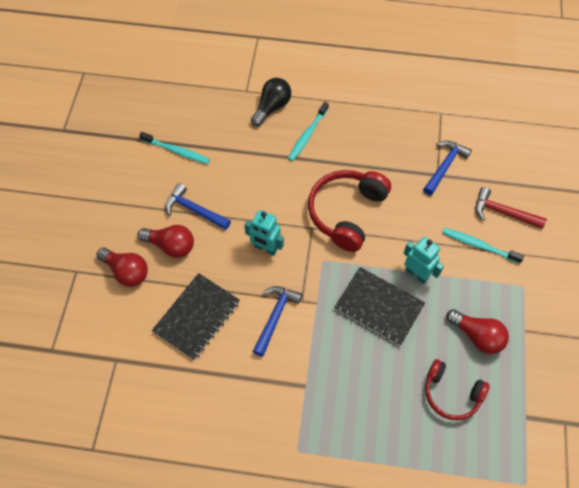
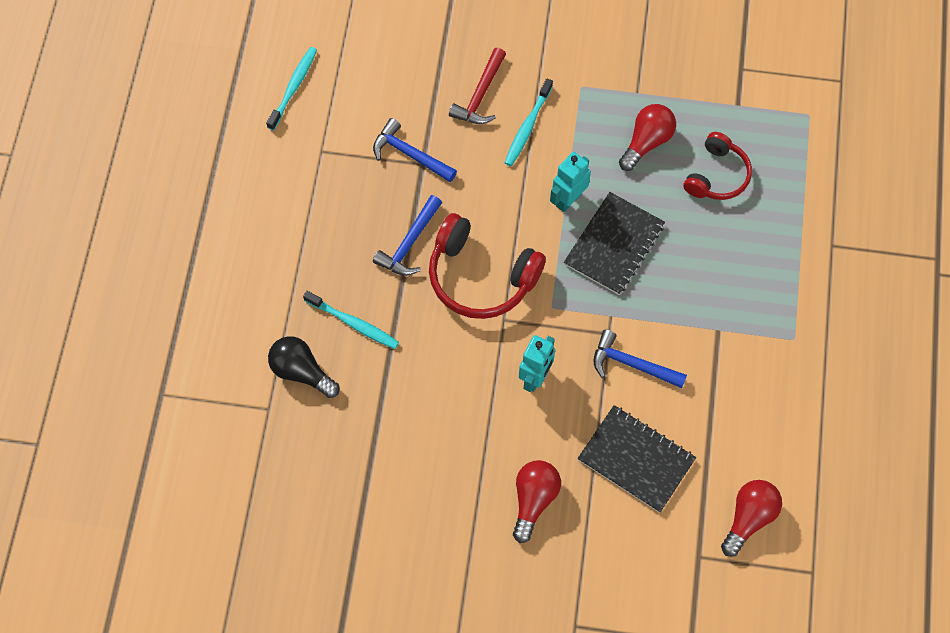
camera: 90 degrees left, 5 degrees up
red light bulb [97,248,148,287] -> red light bulb moved to [721,480,782,557]
turquoise toothbrush [139,132,210,164] -> turquoise toothbrush moved to [266,47,317,130]
blue hammer [165,183,231,230] -> blue hammer moved to [373,195,442,276]

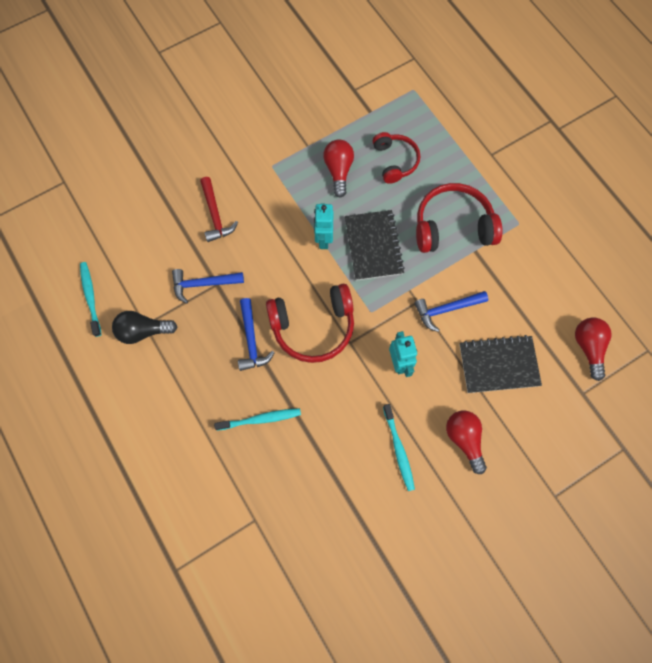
camera: 40 degrees left, 5 degrees up
black light bulb [268,336,340,398] -> black light bulb moved to [112,311,177,344]
turquoise toothbrush [505,79,553,166] -> turquoise toothbrush moved to [383,404,415,491]
none -> red headphones [416,183,502,253]

